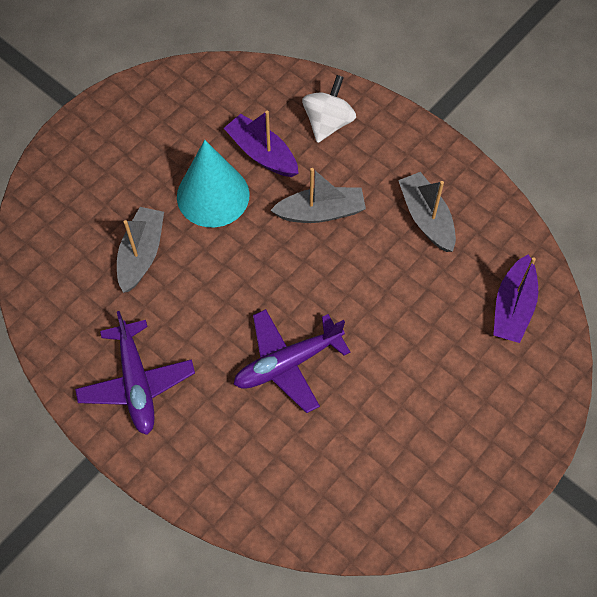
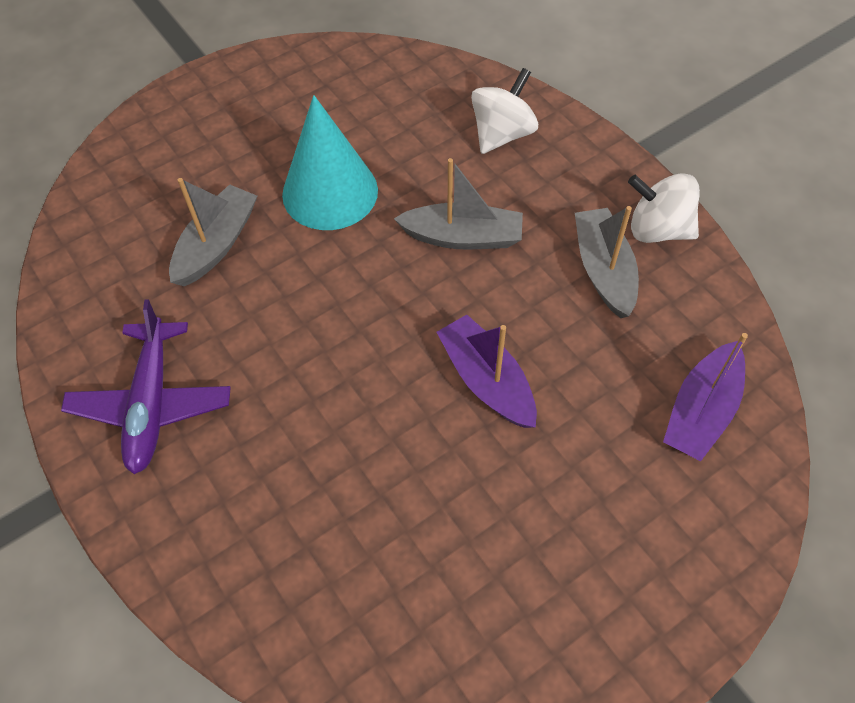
camera: 15 degrees right, 5 degrees down
purple boat [224,111,299,177] -> purple boat moved to [437,315,537,428]
purple plane [233,309,350,413] -> none
none -> white spinning top [628,173,700,243]

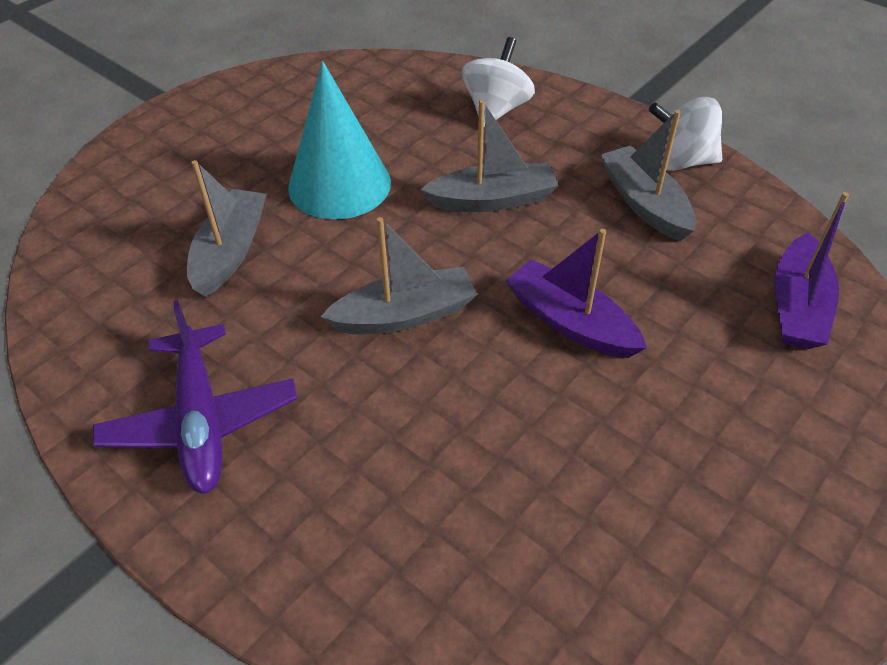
camera: 15 degrees left, 10 degrees down
none -> grey boat [320,217,477,334]

